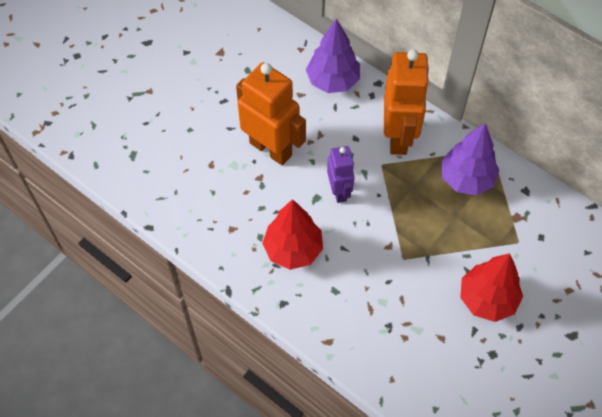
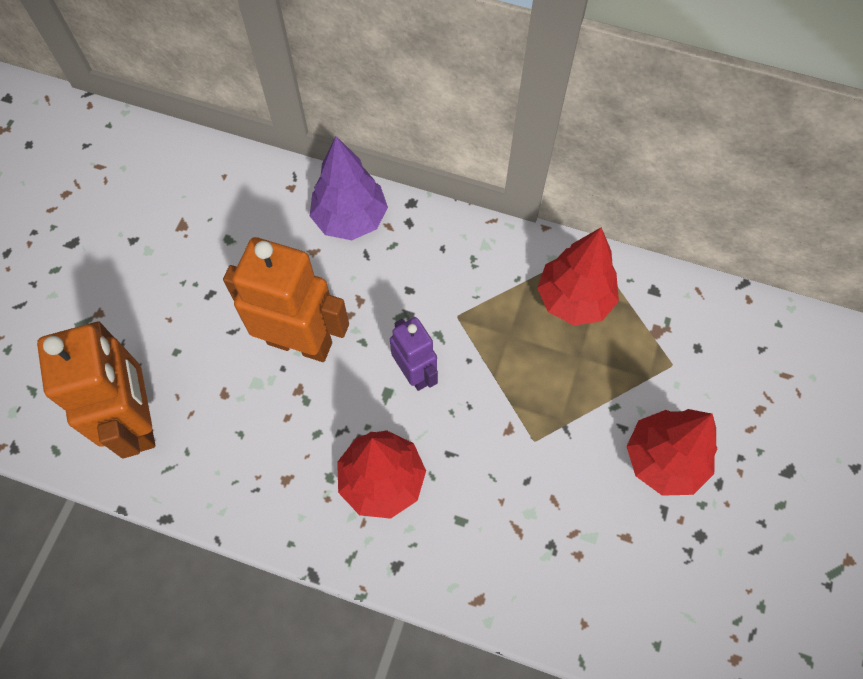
camera: 20 degrees left, 5 degrees up
orange robot [384,49,430,155] -> orange robot moved to [37,321,155,458]
purple tree [441,123,499,195] -> red tree [537,227,619,325]

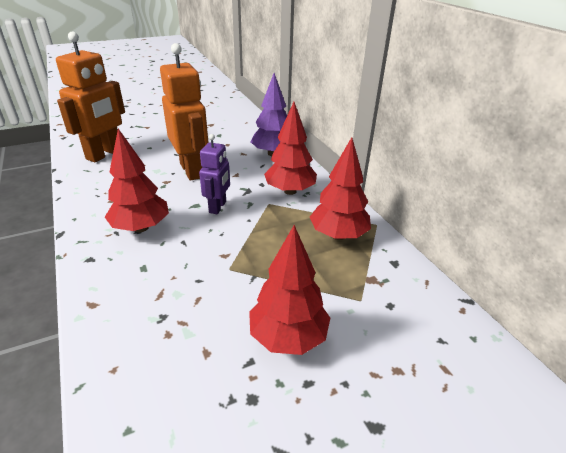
camera: 45 degrees right, 30 degrees down
none -> red tree [264,102,317,195]

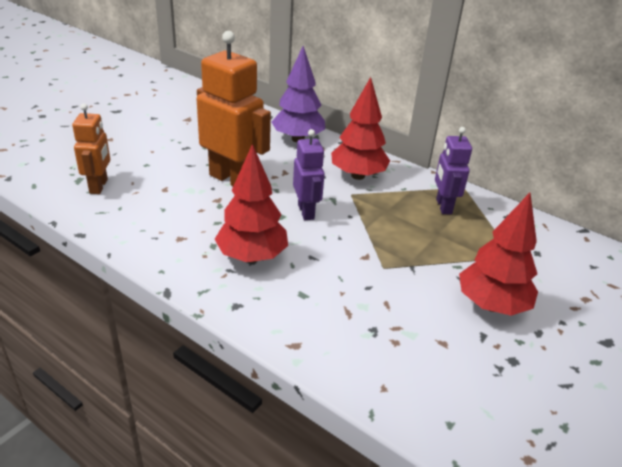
camera: 30 degrees left, 0 degrees up
orange robot [56,32,125,162] -> orange robot [72,103,110,194], size x0.58
red tree [310,137,371,240] -> purple robot [435,127,472,214]

